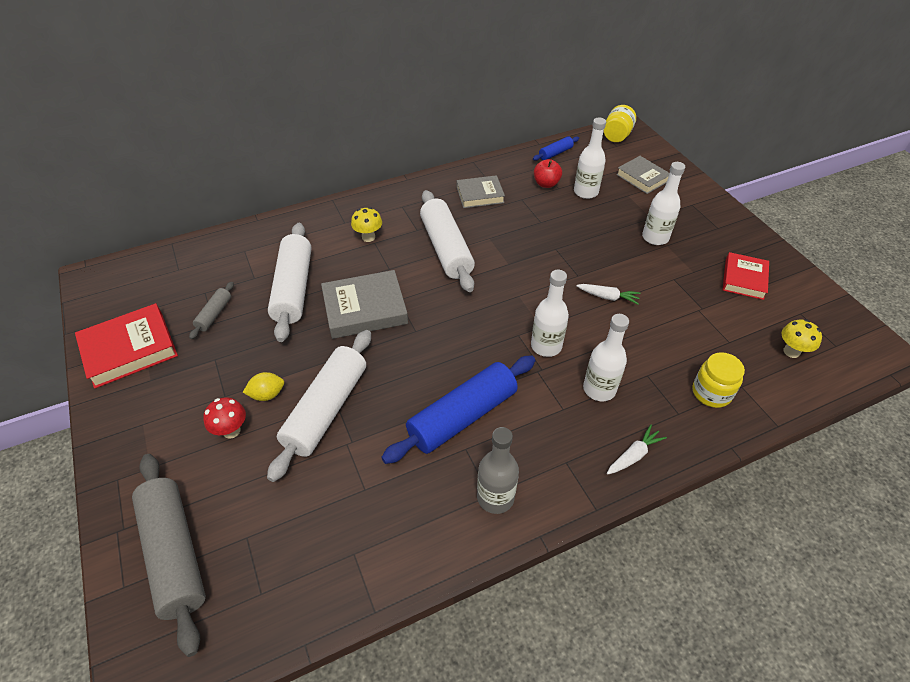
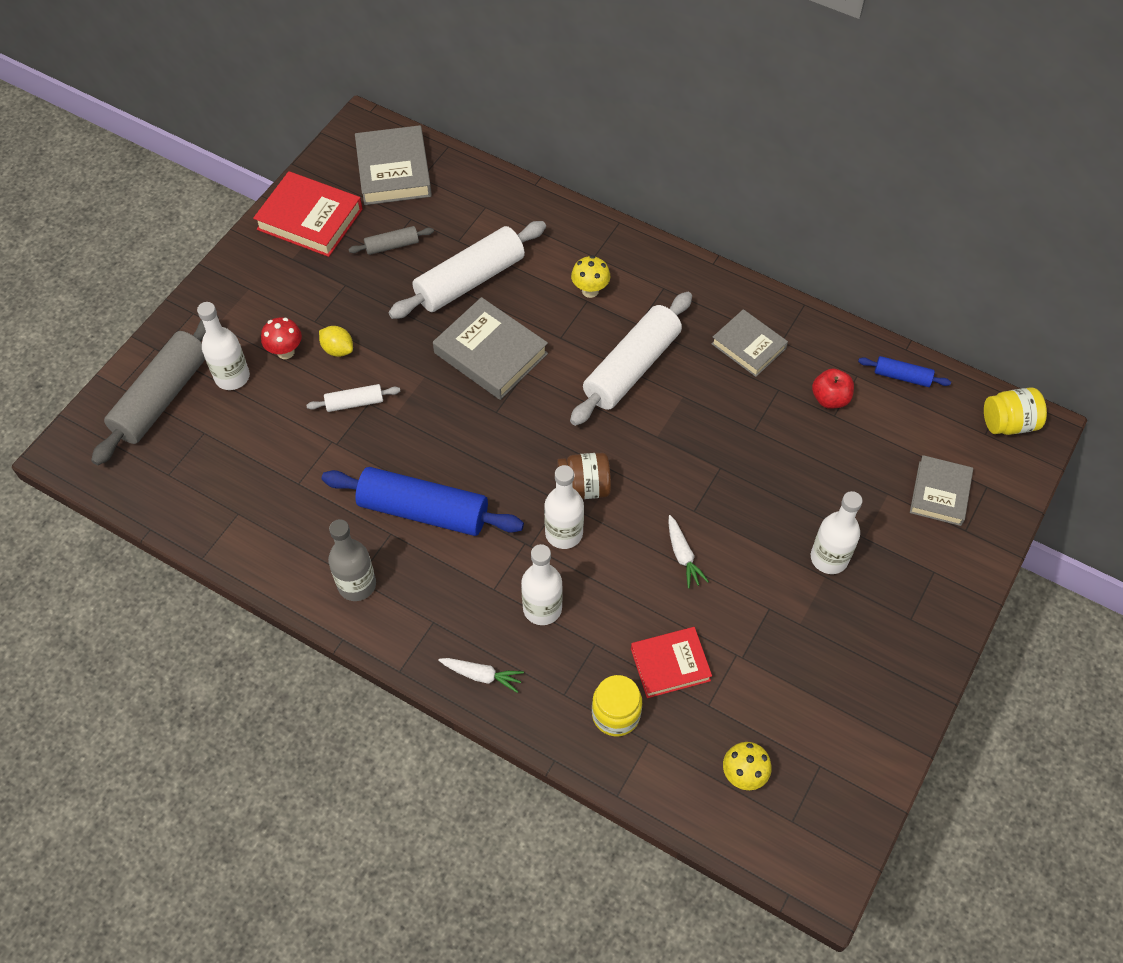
camera: 55 degrees right, 10 degrees up
white rolling pin [267,330,371,482] -> white rolling pin [307,384,400,412], size x0.47
white bottle [574,117,606,199] -> white bottle moved to [197,302,250,390]
red book [722,252,769,300] -> red book moved to [631,627,712,698]
none -> grey book [355,125,432,205]
none -> brown jar [557,452,611,499]

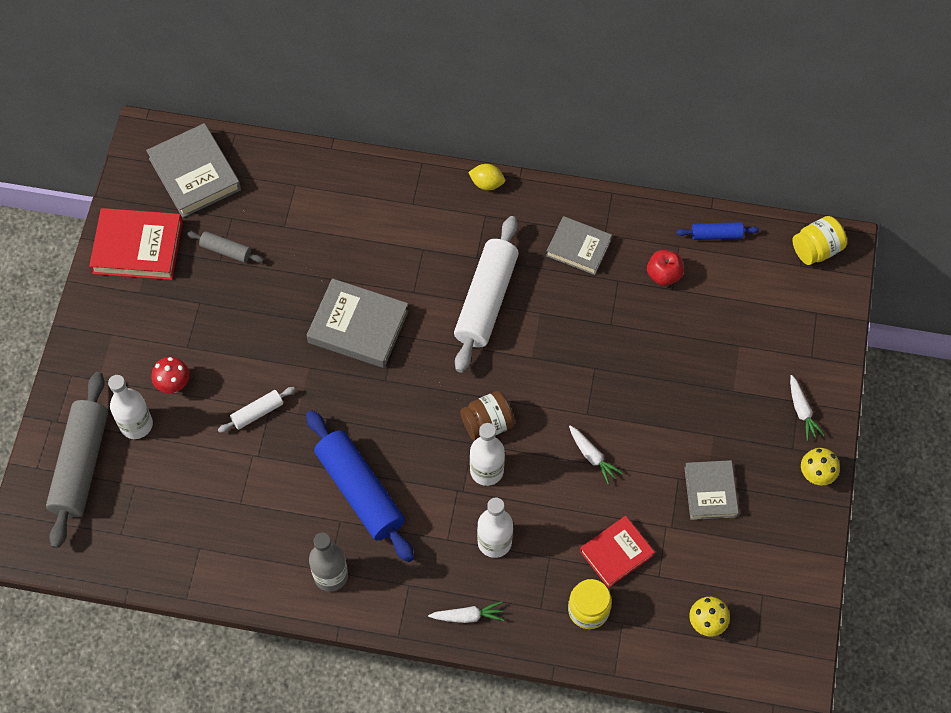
camera: 20 degrees left, 5 degrees up
yellow lemon [319,326,353,357] -> yellow lemon moved to [468,164,505,190]
blue rolling pin [322,467,524,536] -> blue rolling pin turned 60 degrees clockwise [306,410,414,562]
grey rolling pin [348,226,434,255] -> grey rolling pin turned 60 degrees clockwise [187,231,264,263]
white rolling pin [389,221,546,319] -> none
yellow mushroom [571,255,610,298] -> yellow mushroom moved to [801,448,840,486]
white bottle [811,491,863,574] -> none
grey book [910,455,973,526] -> grey book moved to [684,460,739,520]
none -> white carrot [790,375,825,441]

